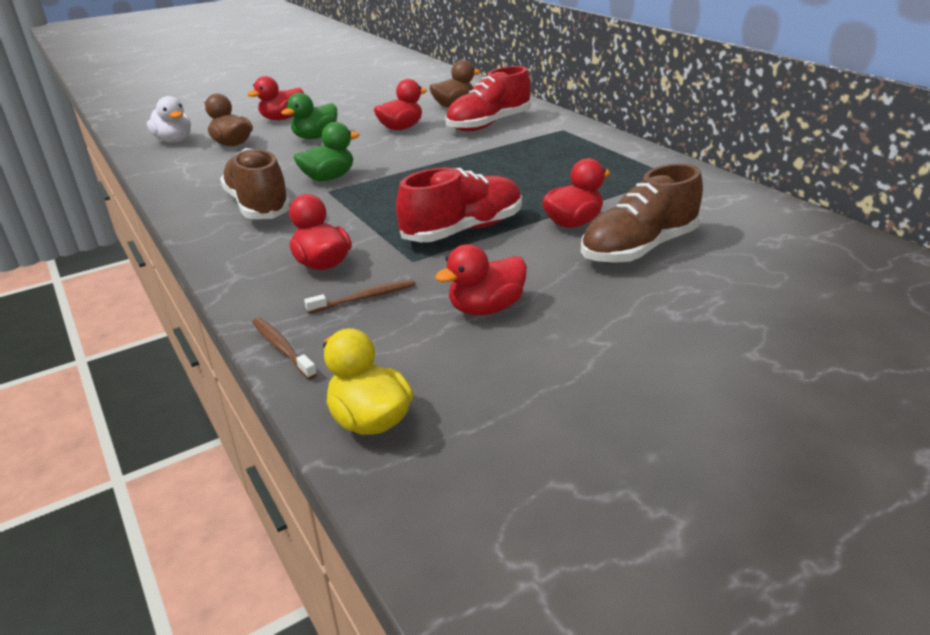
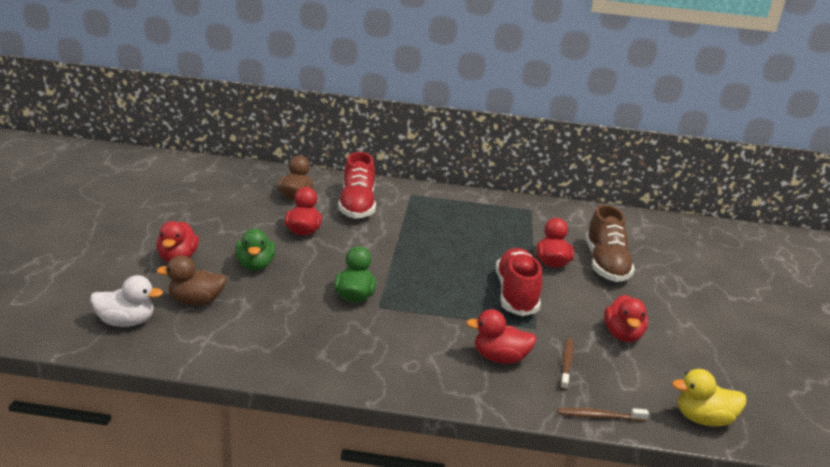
camera: 55 degrees left, 5 degrees down
brown shoe [220,148,291,219] -> none

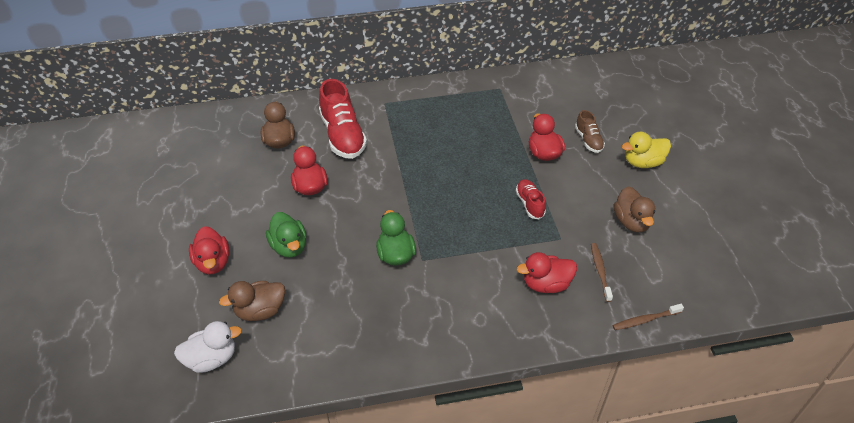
camera: 15 degrees left, 20 degrees up
red shoe [496,248,542,316] -> red shoe [516,179,546,220], size x0.53
brown shoe [585,205,635,282] -> brown shoe [575,110,605,153], size x0.53
red duck [604,295,648,342] -> brown duck [614,187,655,232]
yellow duck [672,369,746,426] -> yellow duck moved to [622,132,671,168]

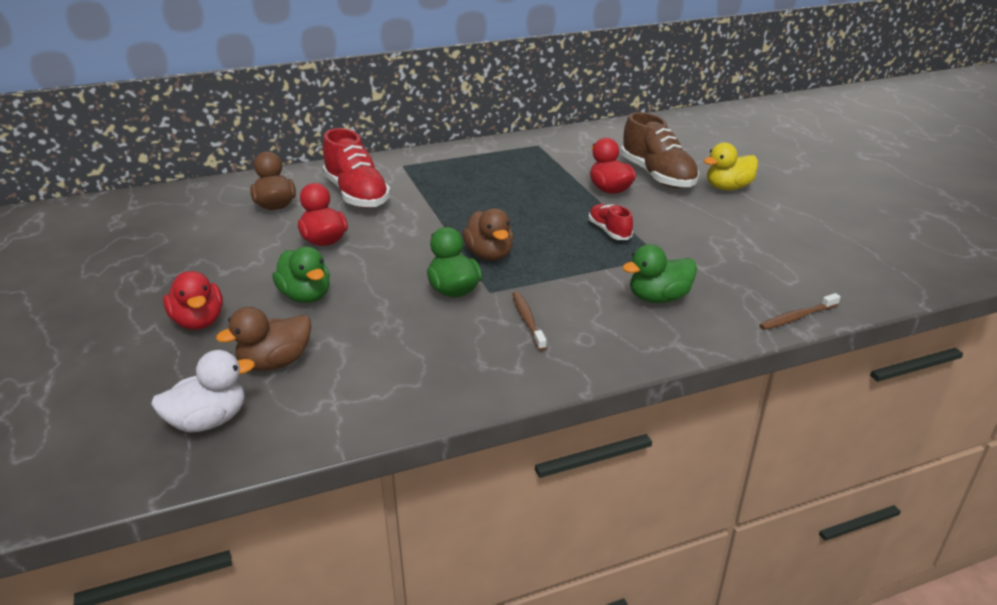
camera: 10 degrees left, 15 degrees down
red duck [517,252,577,293] -> green duck [622,244,697,303]
brown shoe [575,110,605,153] -> brown shoe [621,112,699,188], size x1.89
brown toothbrush [591,243,613,302] -> brown toothbrush moved to [512,291,546,351]
brown duck [614,187,655,232] -> brown duck moved to [462,208,513,261]

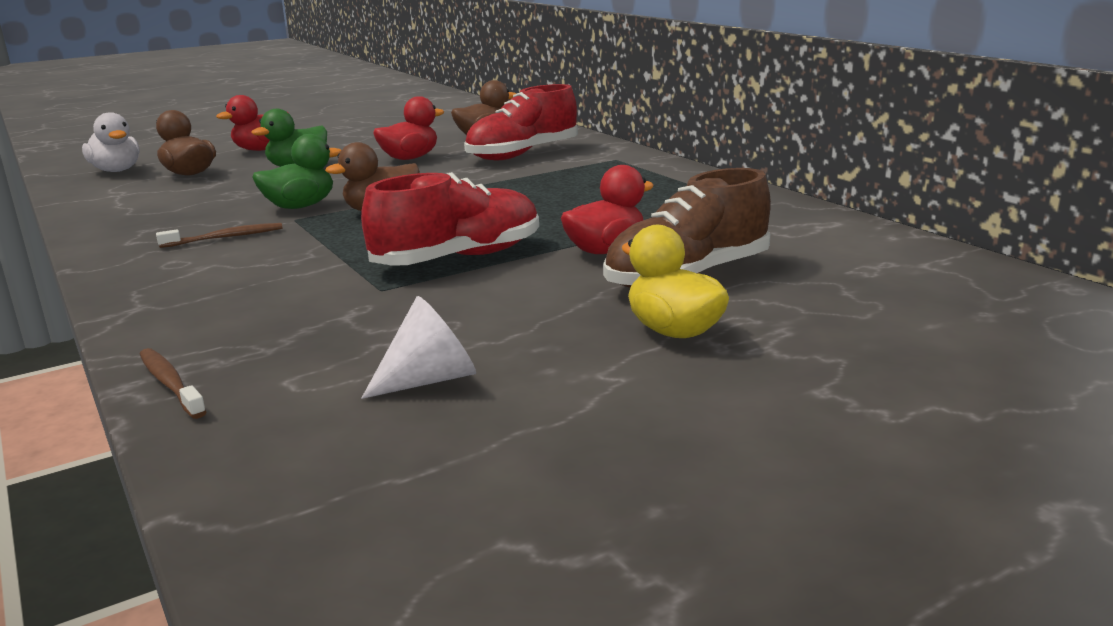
camera: 80 degrees right, 10 degrees down
red shoe [589,204,633,240] -> red shoe [361,172,539,266], size x1.89
green duck [622,244,697,303] -> none
none -> white cone [361,296,476,399]

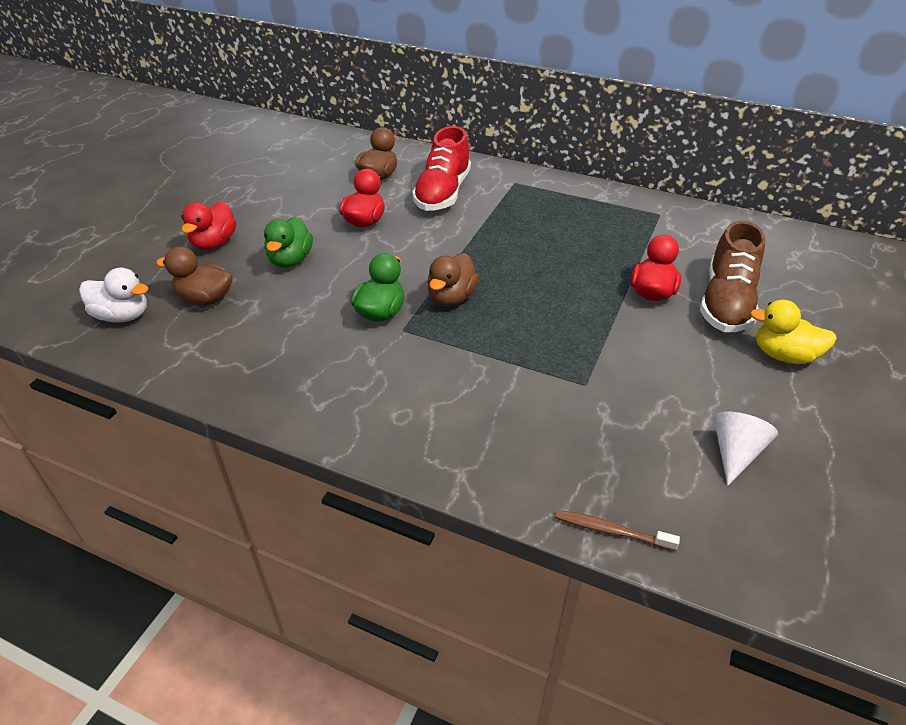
camera: 35 degrees left, 20 degrees up
brown toothbrush [156,223,283,248] -> none
red shoe [361,172,539,266] -> none

